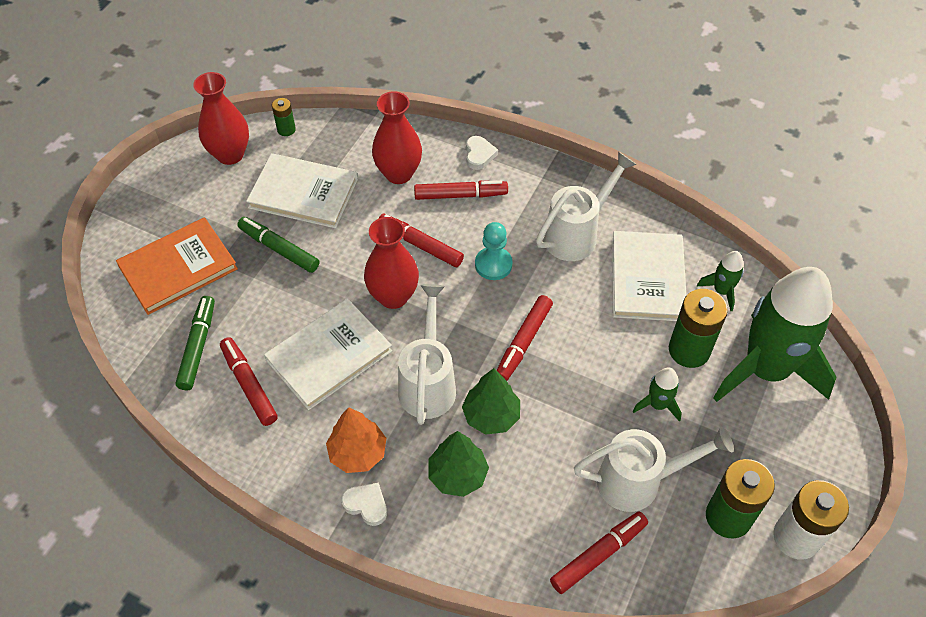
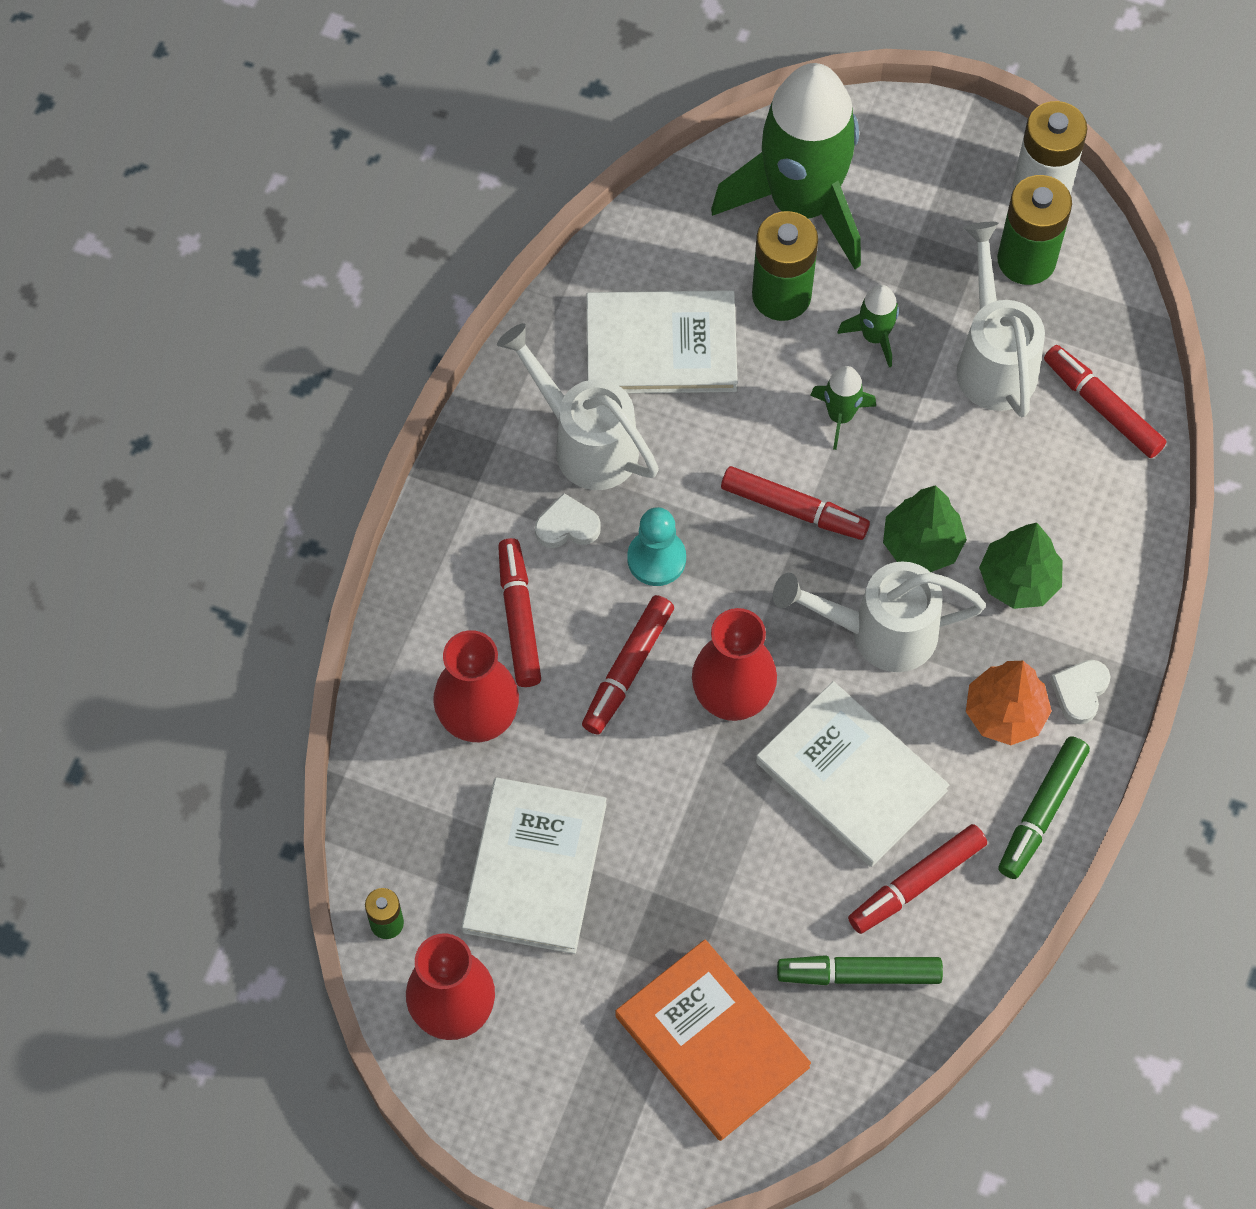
camera: 95 degrees left, 10 degrees up
green marker [237,217,319,273] -> green marker moved to [998,736,1090,879]
white heart [466,136,498,170] -> white heart moved to [535,493,601,548]
green rocket [697,251,744,311] -> green rocket moved to [810,366,876,450]

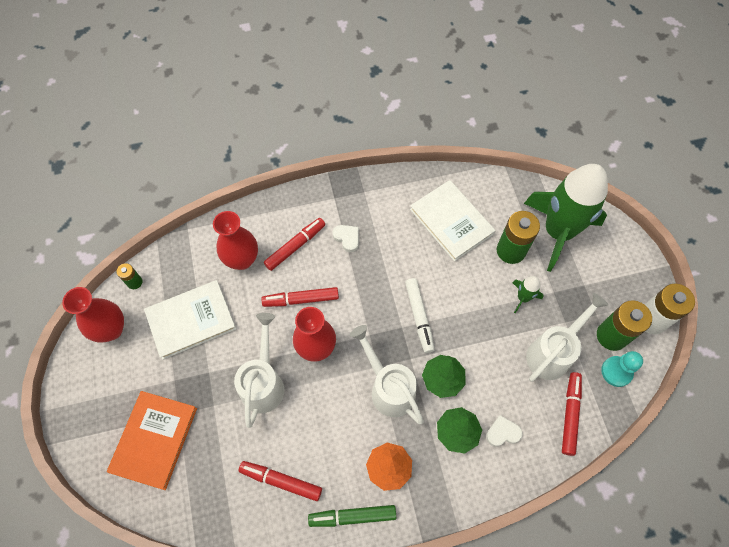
camera: 55 degrees right, 0 degrees up
white watering can [497,323,659,490] -> white watering can moved to [234,313,284,428]
turquoise pawn [627,507,686,586] -> turquoise pawn moved to [601,351,643,387]
red marker [721,466,870,540] -> white marker [405,278,435,353]
white book [756,681,949,867] -> none
green marker [777,955,943,985] -> none
green rocket [810,366,876,450] -> none
white heart [1050,660,1111,724] -> white heart moved to [486,415,523,447]

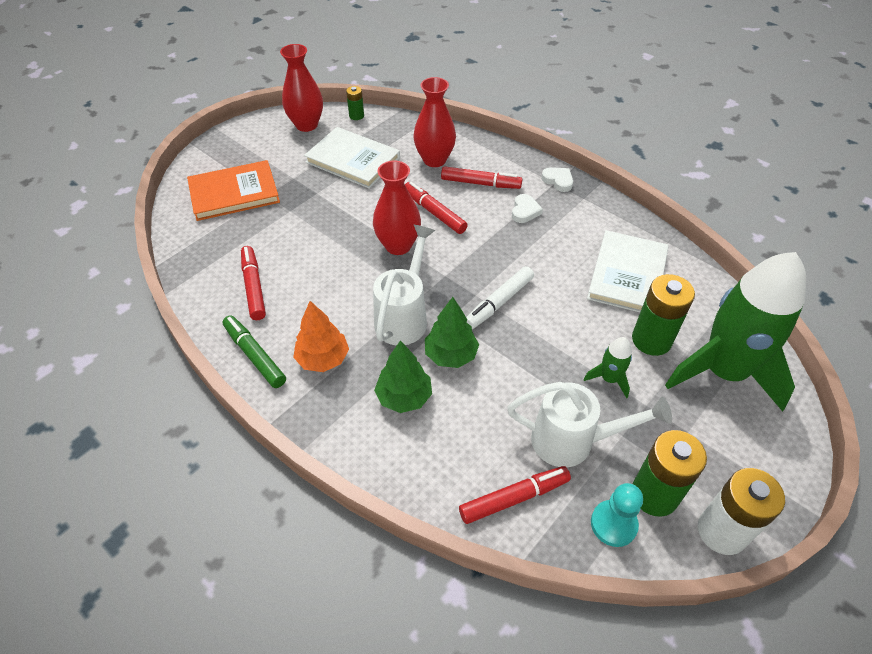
camera: 55 degrees right, 15 degrees down
white watering can [234,313,284,428] -> none
white heart [486,415,523,447] -> white heart moved to [541,167,573,192]

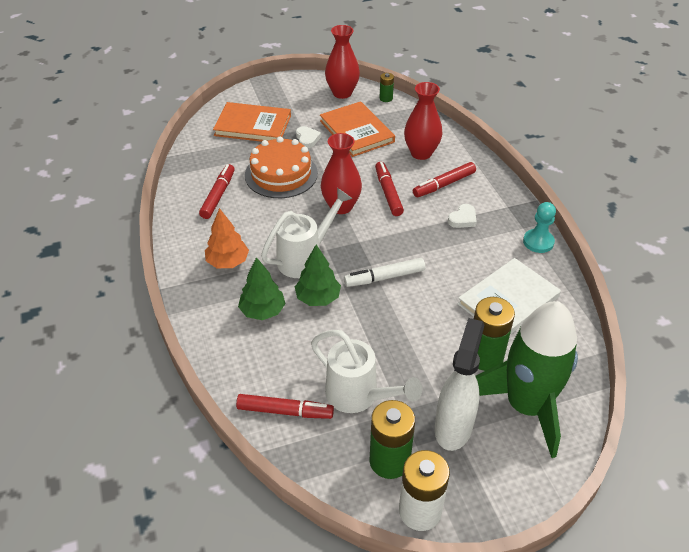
camera: 30 degrees right, 5 degrees down
green marker [222,315,286,388] -> none
white book [304,127,400,189] -> orange book [320,101,395,157]
red marker [441,166,523,189] -> red marker turned 105 degrees clockwise [413,162,476,197]
white heart [541,167,573,192] -> white heart moved to [296,126,321,148]
green rocket [584,337,632,398] -> none
turquoise pawn [591,483,643,547] -> turquoise pawn moved to [523,202,556,253]
none -> orange cake [245,137,318,198]
none -> white spray bottle [435,318,484,451]

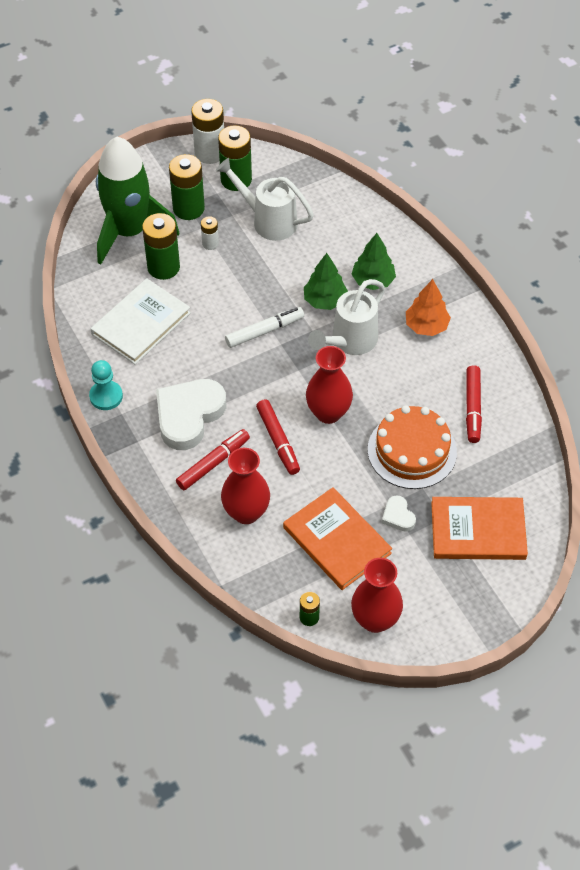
camera: 170 degrees right, 10 degrees up
red marker [236,394,334,419] -> none
white spray bottle [435,318,484,451] -> green battery [169,154,205,220]
white heart [448,204,477,228] -> white heart [156,379,226,450], size x2.20
none -> white battery [201,216,219,250]

